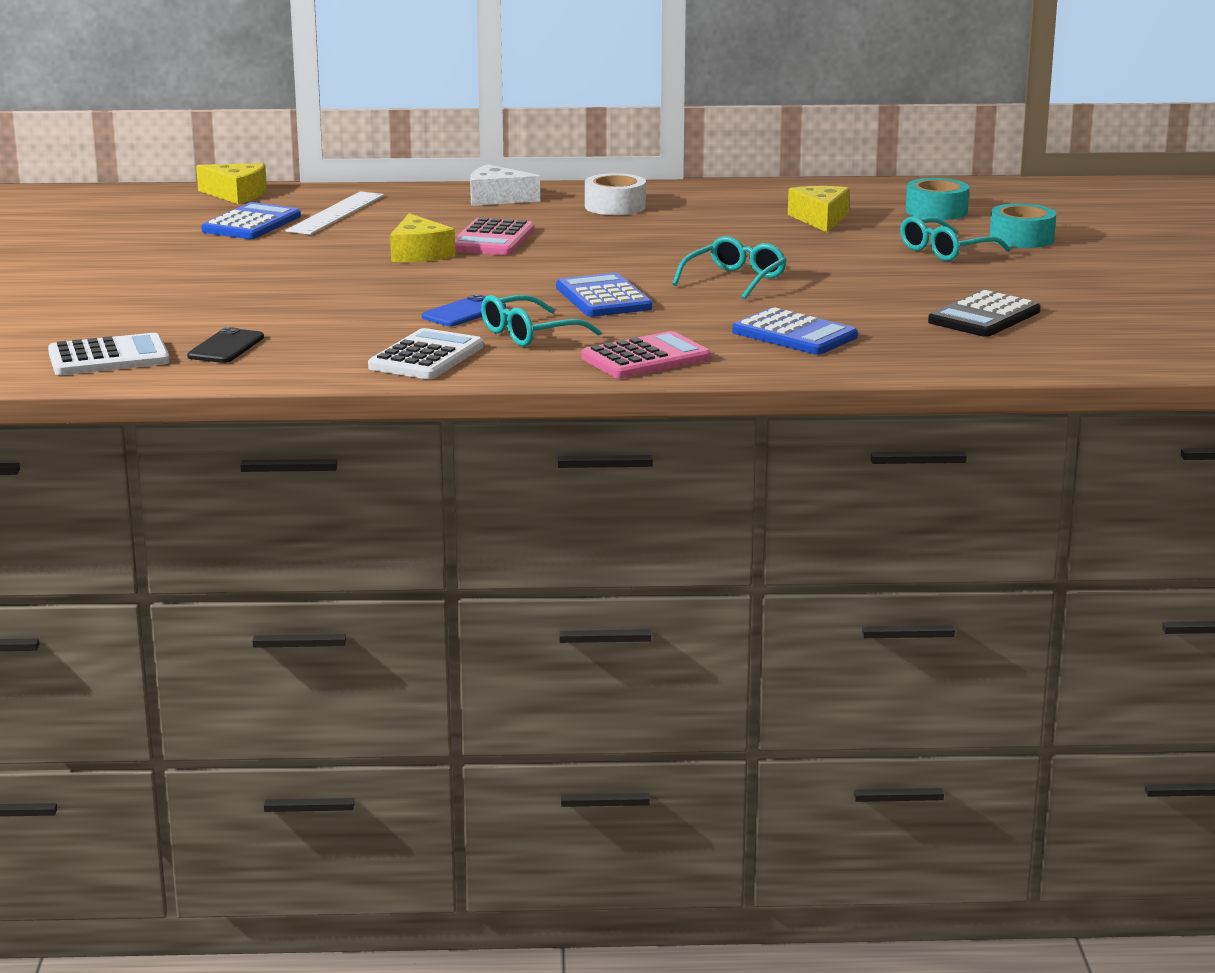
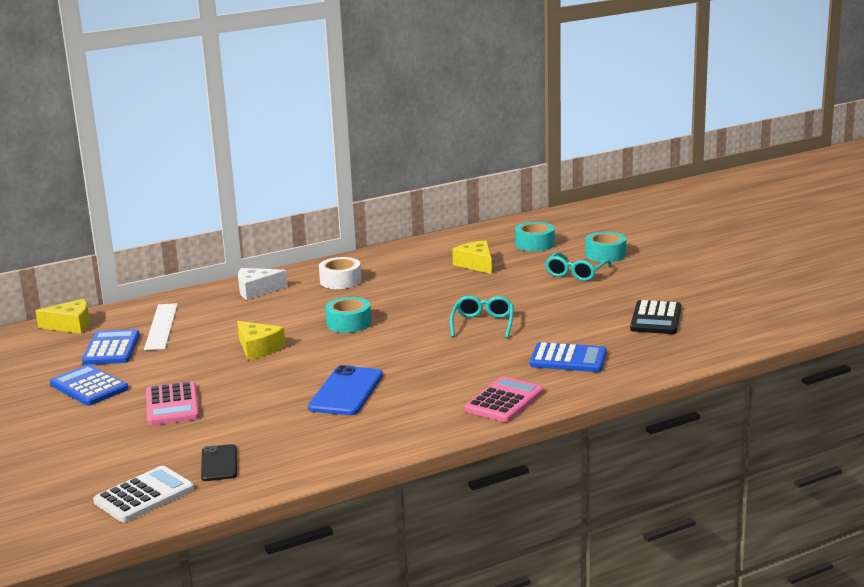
camera: 25 degrees left, 0 degrees up
white calculator [368,328,483,379] -> none
blue phone [422,294,506,326] -> blue phone [308,365,383,415], size x1.62
pink calculator [455,217,534,255] -> pink calculator moved to [146,381,199,425]
turquoise glasses [481,295,601,347] -> none
blue calculator [556,273,653,317] -> blue calculator moved to [50,365,129,406]
none -> turquoise tape [325,297,371,333]

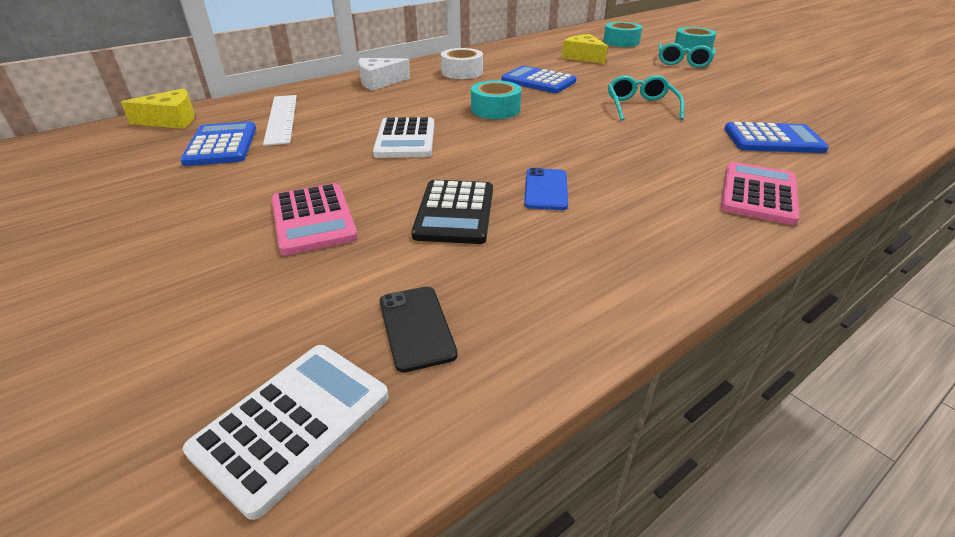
camera: 10 degrees left, 15 degrees up
blue calculator [50,365,129,406] -> blue calculator moved to [501,66,576,93]
yellow cheese [237,321,285,360] -> white calculator [373,117,434,158]
blue phone [308,365,383,415] -> blue phone [524,168,568,210], size x0.62
black calculator [630,300,681,334] -> black calculator moved to [412,180,493,244]

